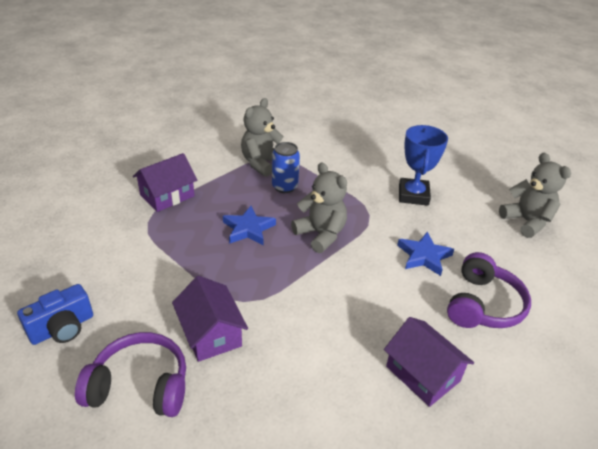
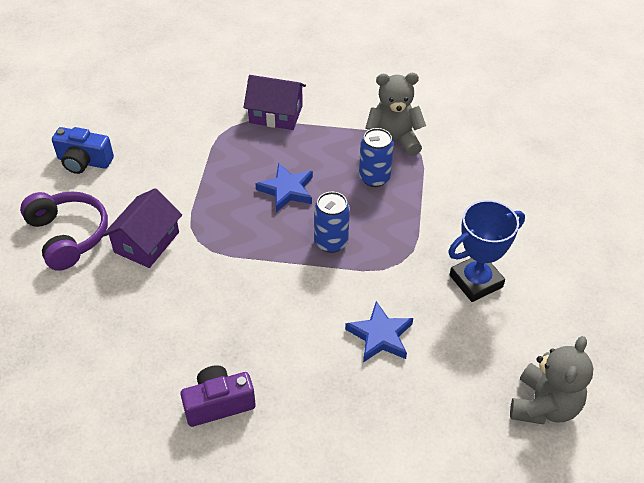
camera: 55 degrees right, 10 degrees up
grey teddy bear [291,162,347,253] -> blue can [314,192,350,253]
purple house [384,317,474,407] -> purple camera [180,365,256,427]
purple headphones [447,252,531,328] -> none

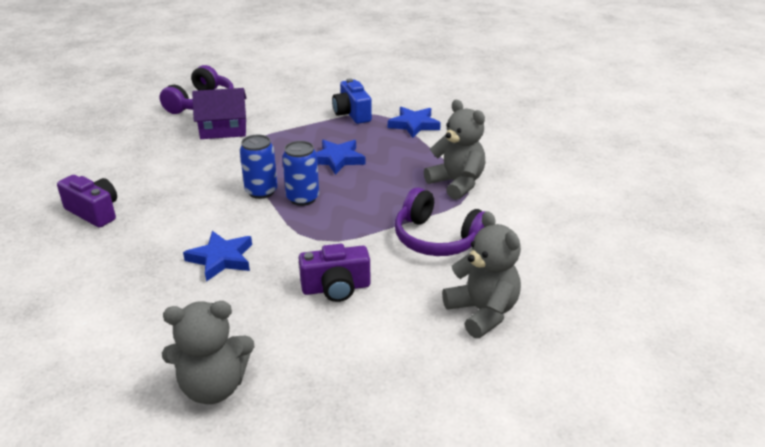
camera: 55 degrees right, 15 degrees down
blue camera [52,127,114,174] -> blue camera moved to [332,78,372,124]
purple house [243,75,306,130] -> blue star [388,107,441,138]
blue can [359,128,394,187] -> blue can moved to [240,135,278,199]
blue trophy [448,200,525,302] -> purple camera [298,244,371,302]
none -> purple headphones [395,187,486,256]
none -> grey teddy bear [442,211,521,338]

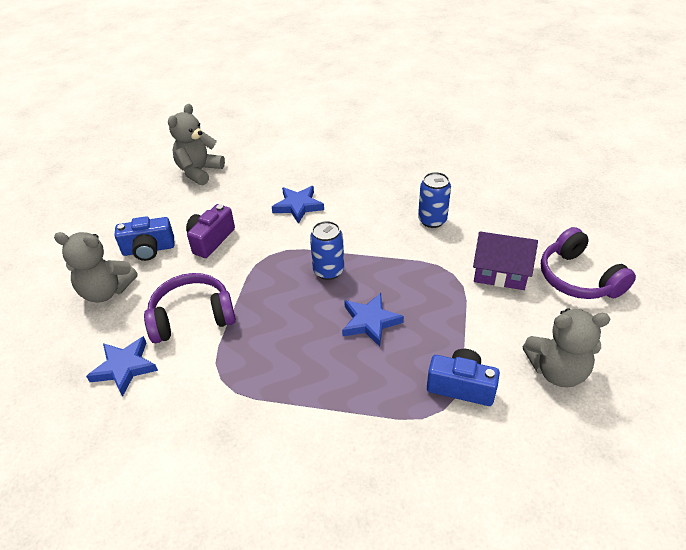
camera: 130 degrees right, 10 degrees up
purple camera [57,175,117,228] -> none
purple house [192,88,246,139] -> purple house turned 75 degrees clockwise [473,232,538,290]
blue can [240,135,278,199] -> blue can moved to [418,172,451,228]
blue star [388,107,441,138] -> blue star moved to [86,336,158,397]
grey teddy bear [424,100,486,200] -> grey teddy bear moved to [523,308,610,387]
none -> blue camera [115,216,174,261]

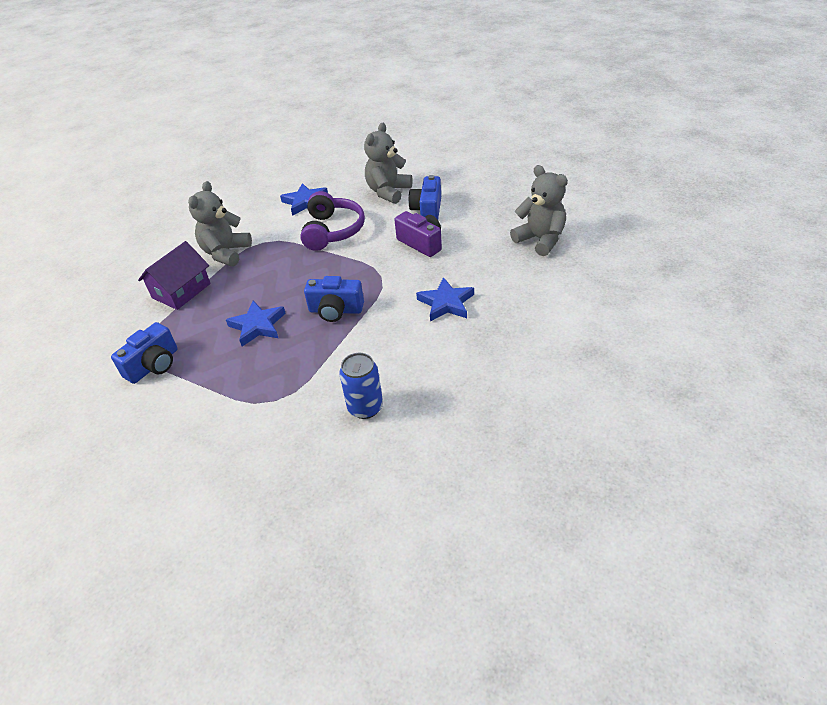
camera: 110 degrees right, 0 degrees up
blue can [310,221,344,280] -> blue camera [304,276,364,322]
purple house [473,232,538,290] -> purple house moved to [138,241,211,310]
grey teddy bear [523,308,610,387] -> grey teddy bear moved to [188,181,252,267]
purple headphones [541,227,636,299] -> none

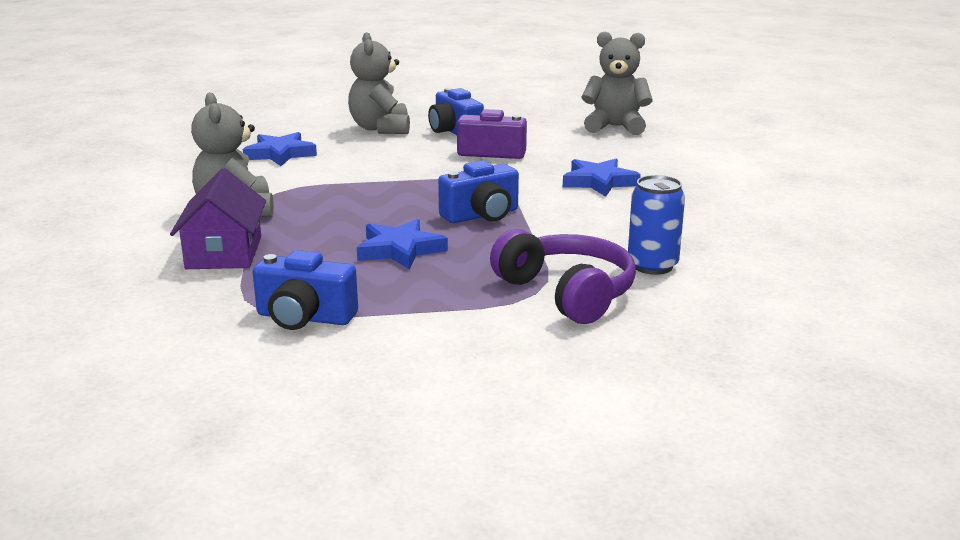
camera: 40 degrees left, 20 degrees down
blue camera [111,322,178,384] -> blue camera turned 105 degrees clockwise [253,250,358,330]
purple headphones [300,191,365,251] -> purple headphones moved to [490,229,636,324]

